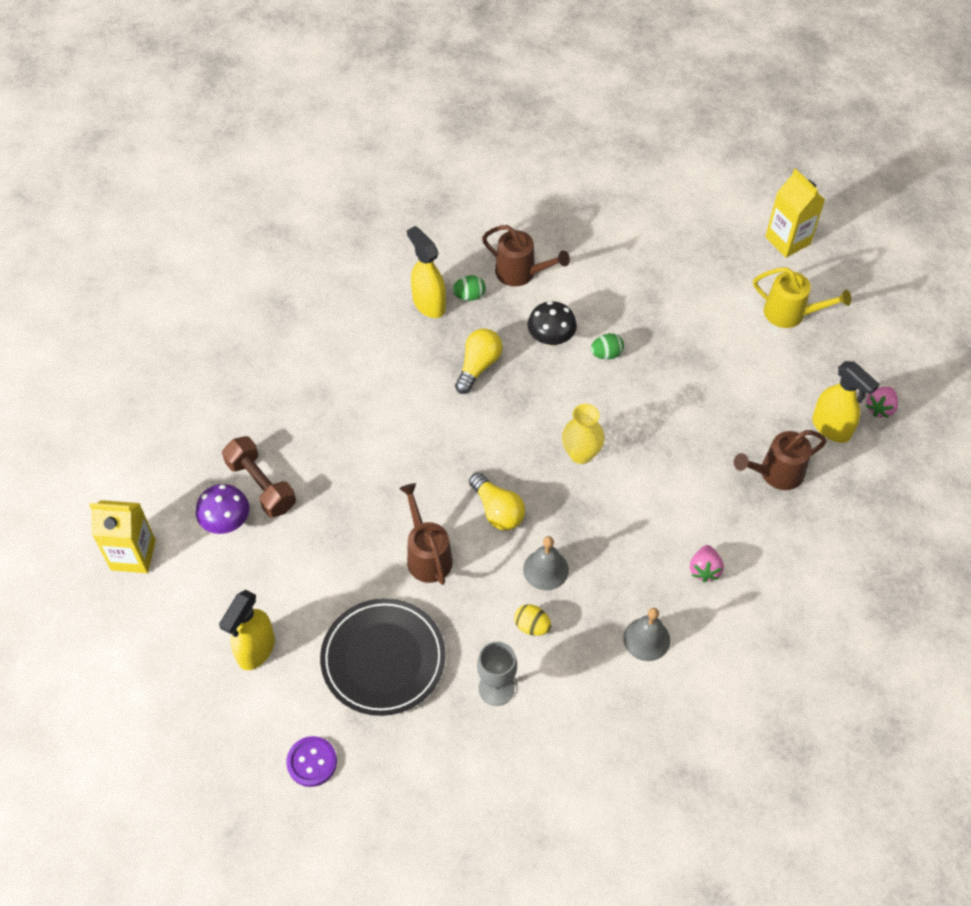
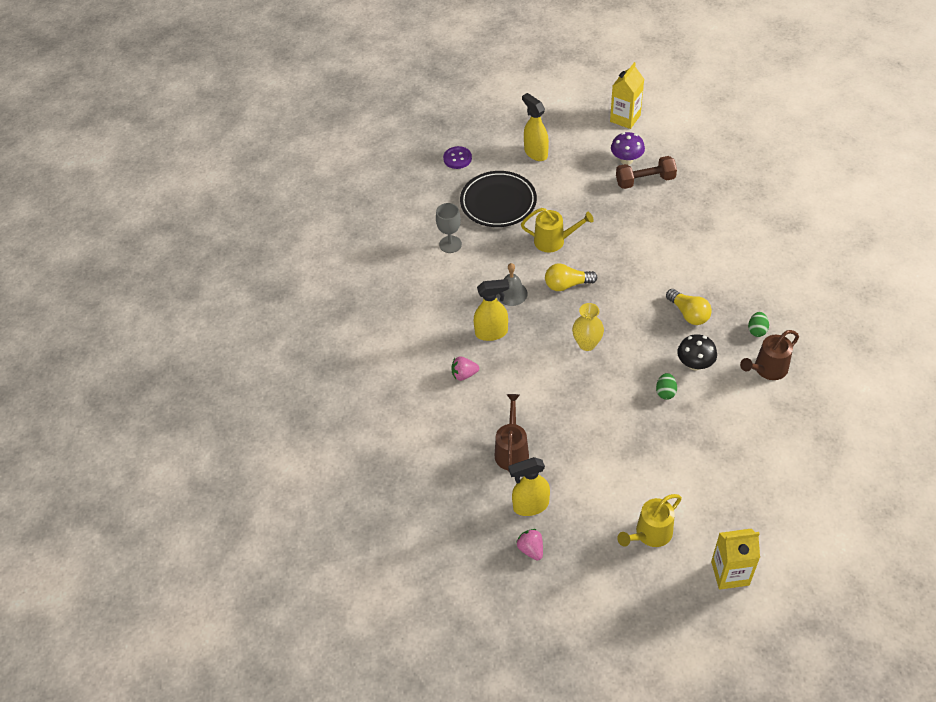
camera: 120 degrees right, 5 degrees down
brown watering can [399,483,453,585] -> yellow watering can [521,208,594,252]
yellow spray bottle [407,226,446,318] -> yellow spray bottle moved to [474,279,509,341]
yellow egg [514,604,551,636] -> none
grey bell [623,608,670,661] -> none
pink strawberry [690,545,724,582] -> pink strawberry turned 45 degrees counterclockwise [451,356,479,381]

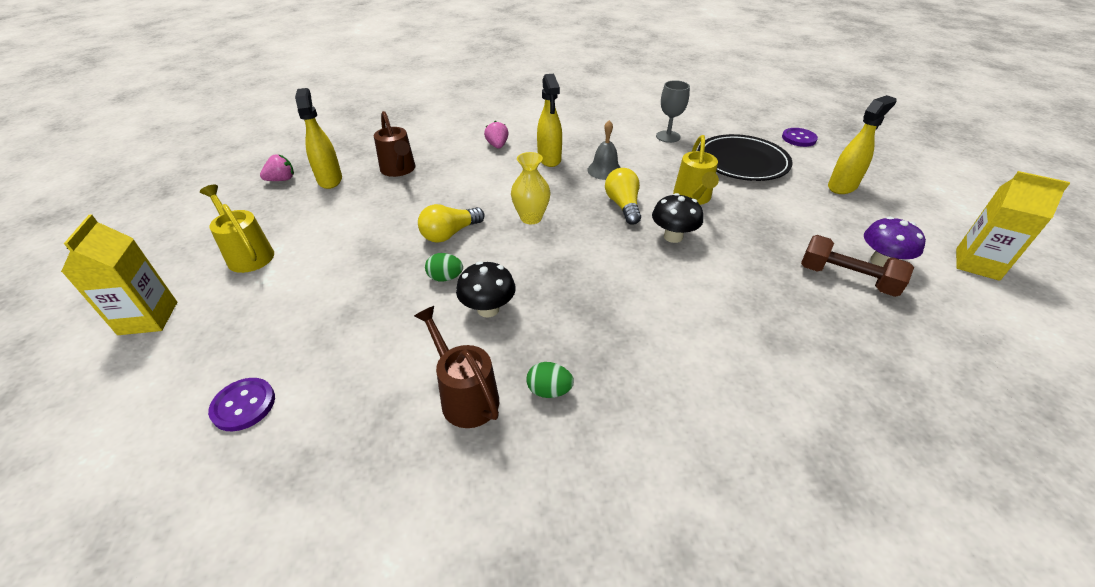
camera: 85 degrees right, 10 degrees down
brown watering can [495,394,529,472] -> brown watering can turned 60 degrees clockwise [374,111,415,177]
brown dumbbell [616,156,677,189] -> brown dumbbell turned 45 degrees counterclockwise [801,235,914,297]
yellow light bulb [666,289,712,325] -> yellow light bulb moved to [418,204,485,243]
none -> purple button [208,378,275,431]
none -> black mushroom [652,193,703,243]

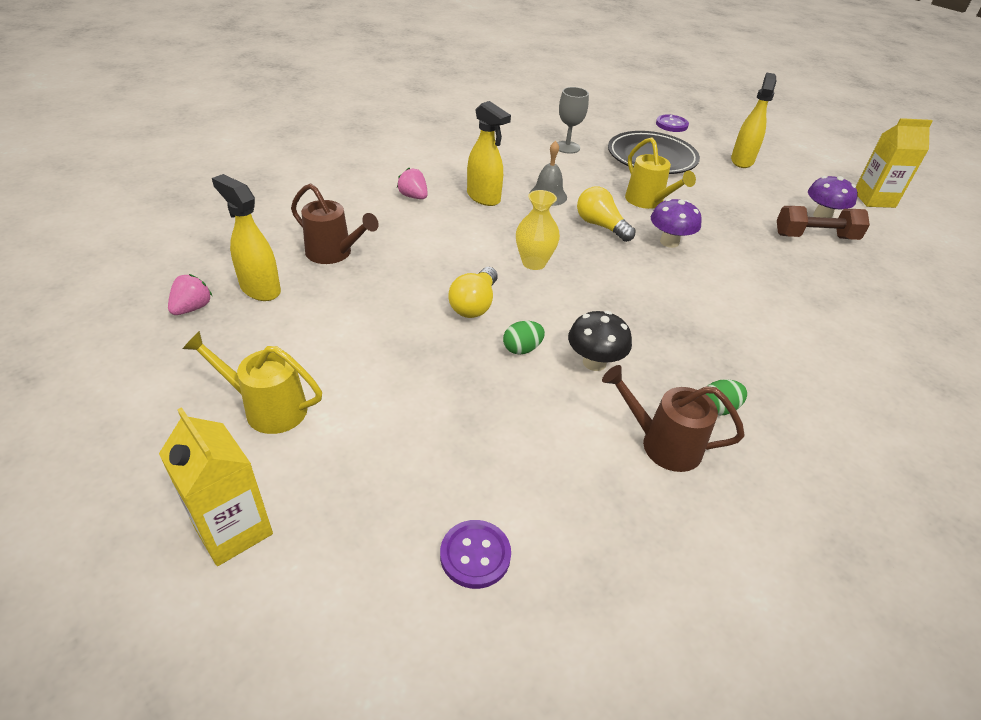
camera: 35 degrees left, 0 degrees up
black mushroom [652,193,703,243] -> purple mushroom [651,198,702,248]

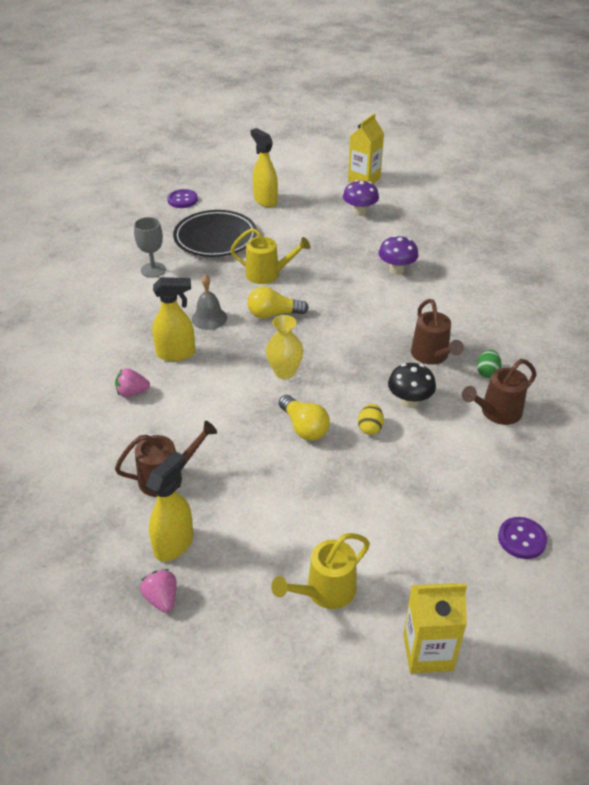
camera: 50 degrees left, 0 degrees up
yellow spray bottle [212,174,281,301] -> yellow spray bottle turned 135 degrees clockwise [146,451,193,562]
green egg [503,321,545,354] -> yellow egg [358,404,384,435]
purple mushroom [651,198,702,248] -> purple mushroom moved to [379,235,418,274]
brown dumbbell [777,206,870,240] -> none
none -> brown watering can [411,299,464,365]

